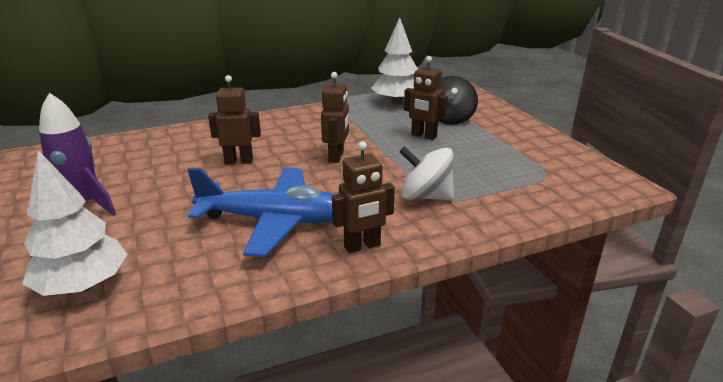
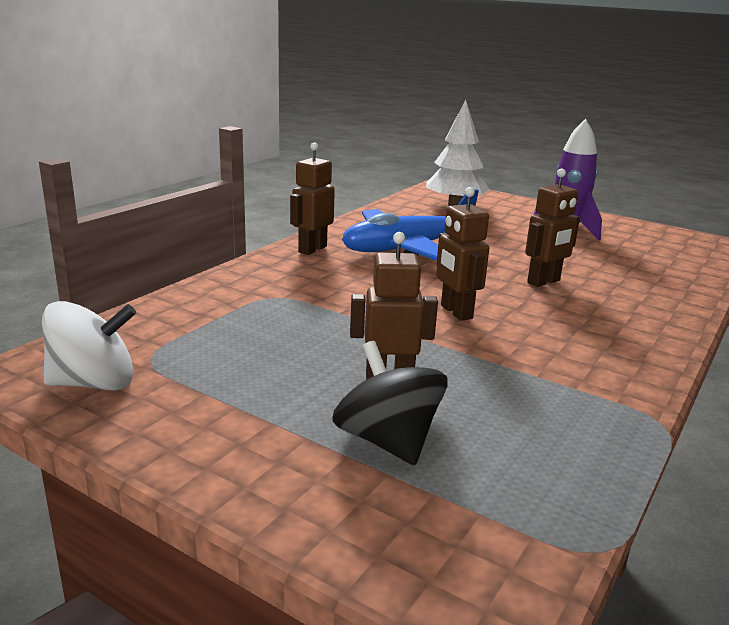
camera: 145 degrees right, 5 degrees down
white tree [371,17,418,105] -> none
white spinning top [399,146,454,200] -> white spinning top moved to [42,301,136,391]

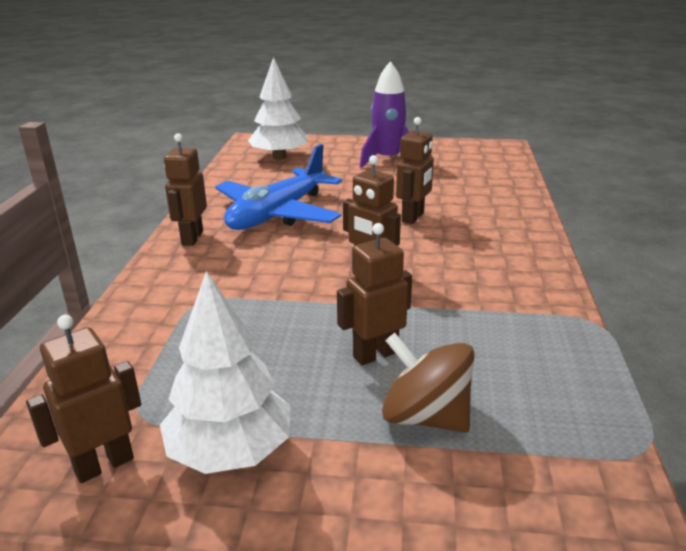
camera: 25 degrees left, 5 degrees up
white spinning top [42,301,136,391] -> brown robot [26,315,141,483]
black spinning top [332,341,448,465] -> brown spinning top [382,333,475,433]
none -> white tree [160,271,291,474]

